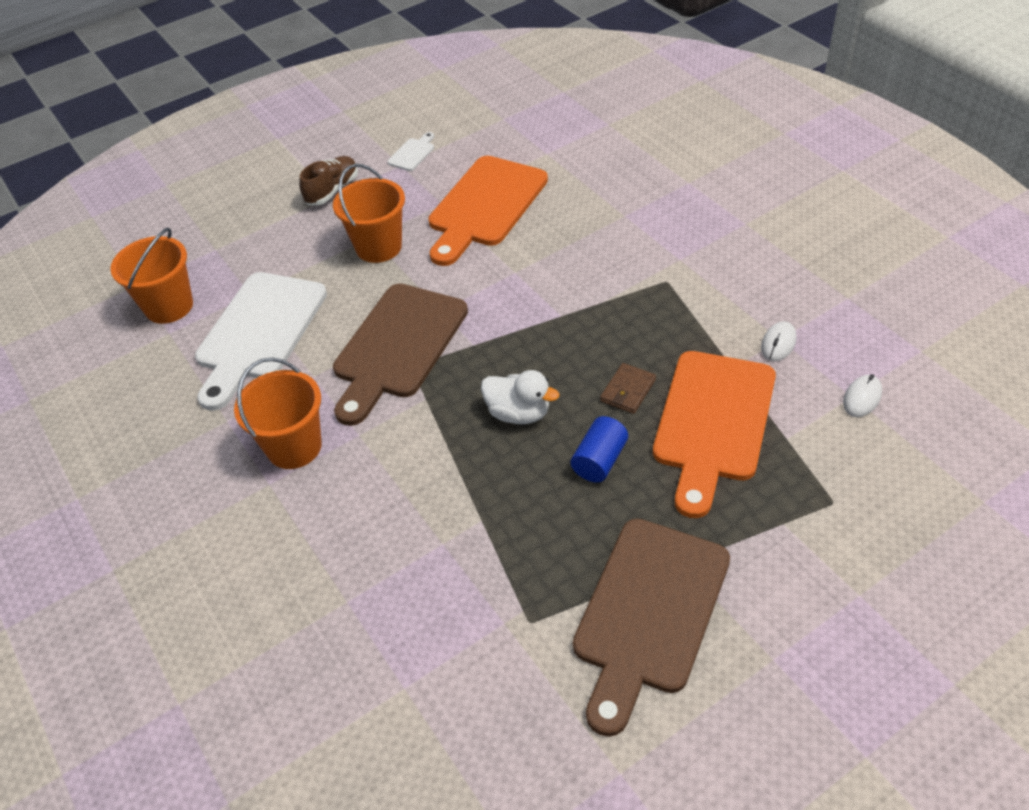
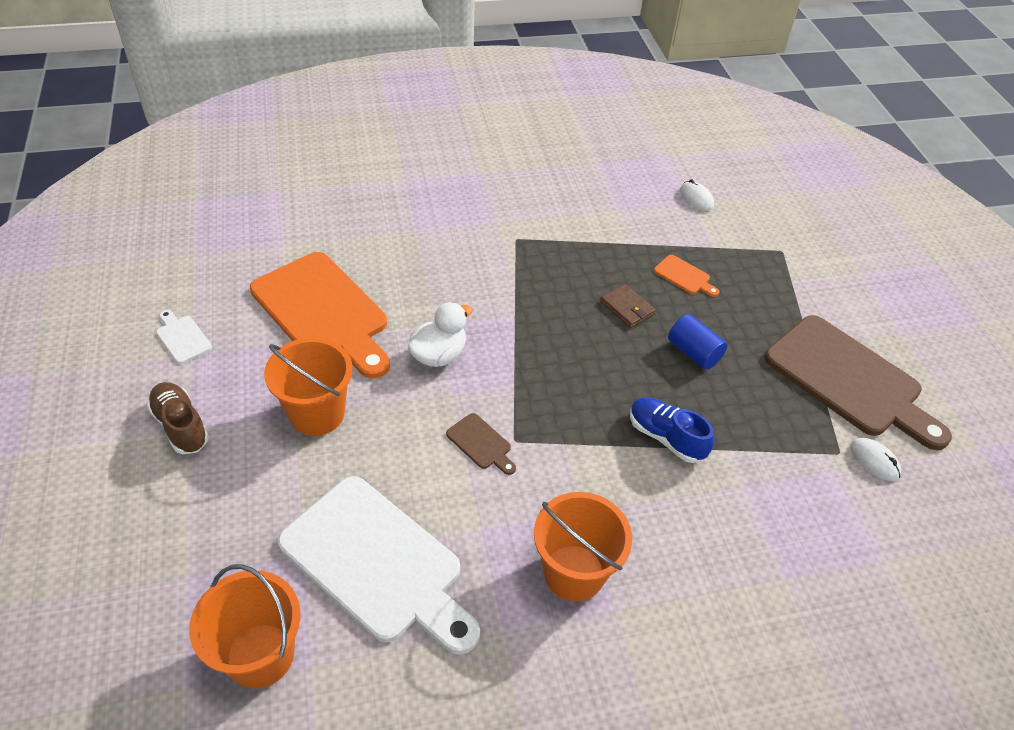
camera: 75 degrees left, 0 degrees up
brown cutting board [333,284,468,426] -> brown cutting board [446,413,516,475], size x0.40
white duck [481,370,559,424] -> white duck moved to [408,302,473,367]
orange cutting board [653,351,776,518] -> orange cutting board [654,255,719,297], size x0.40
white mouse [761,321,797,362] -> white mouse moved to [850,438,901,481]
none -> blue shoe [630,397,714,463]

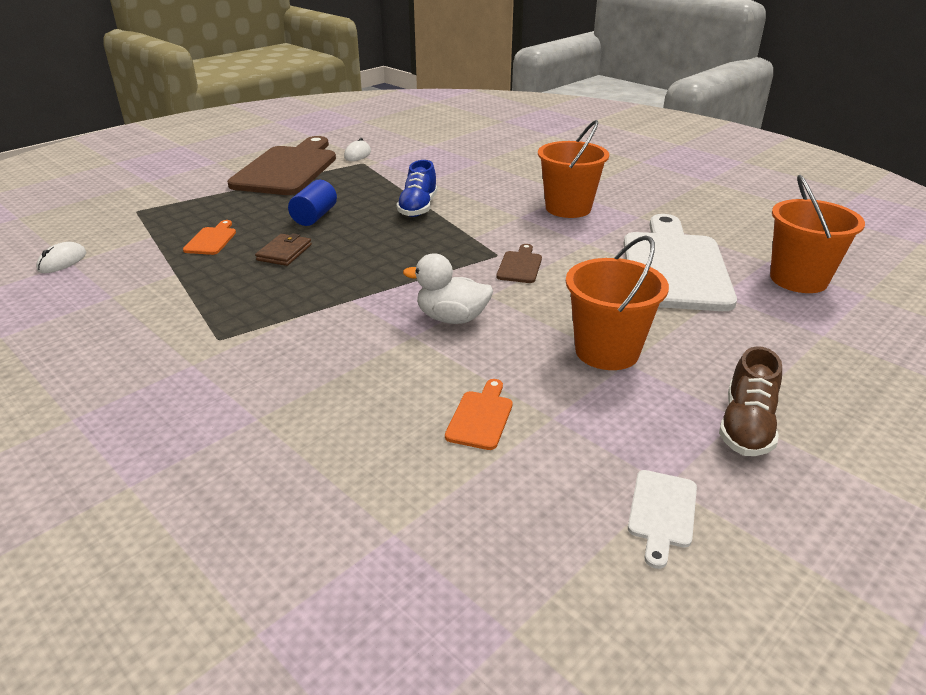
camera: 120 degrees left, 15 degrees down
orange cutting board [250,252,390,379] -> orange cutting board [445,379,513,450], size x0.40

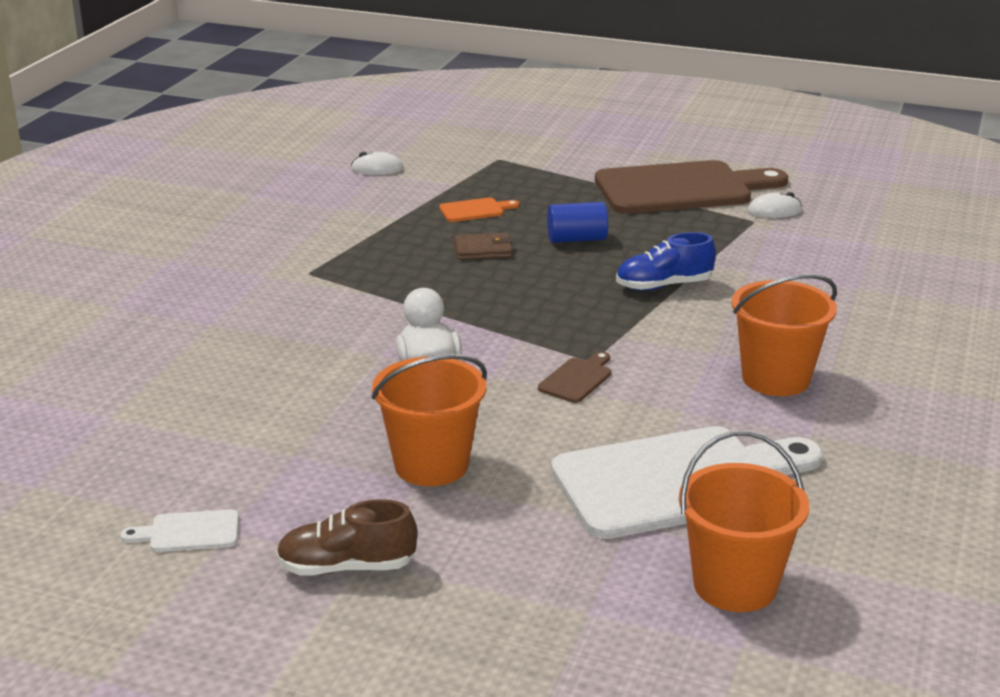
camera: 65 degrees right, 5 degrees down
orange cutting board [445,379,513,450] -> none
brown cutting board [496,244,542,283] -> brown cutting board turned 45 degrees counterclockwise [538,351,612,403]

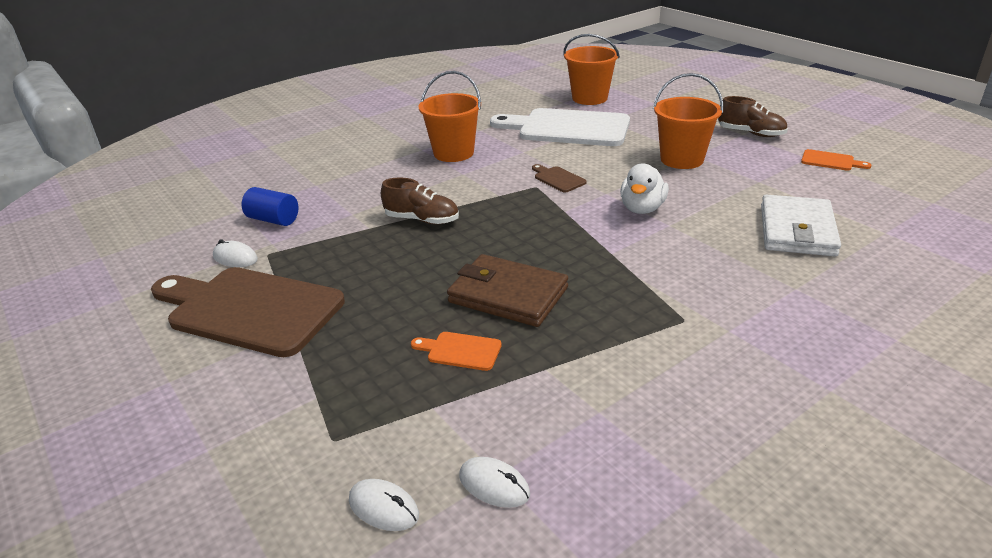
camera: 145 degrees left, 5 degrees up
white cutting board [120,509,239,552] -> orange cutting board [801,149,871,171]
brown wallet [454,233,512,260] -> brown wallet [447,254,568,327], size x1.86
brown cutting board [538,351,612,403] -> brown cutting board turned 75 degrees clockwise [532,164,586,192]
blue cylinder [547,202,608,243] -> blue cylinder moved to [241,187,299,226]
blue shoe [616,232,716,291] -> brown shoe [381,177,459,225]
none -> white mouse [349,479,419,531]
none -> white wallet [761,195,841,256]

